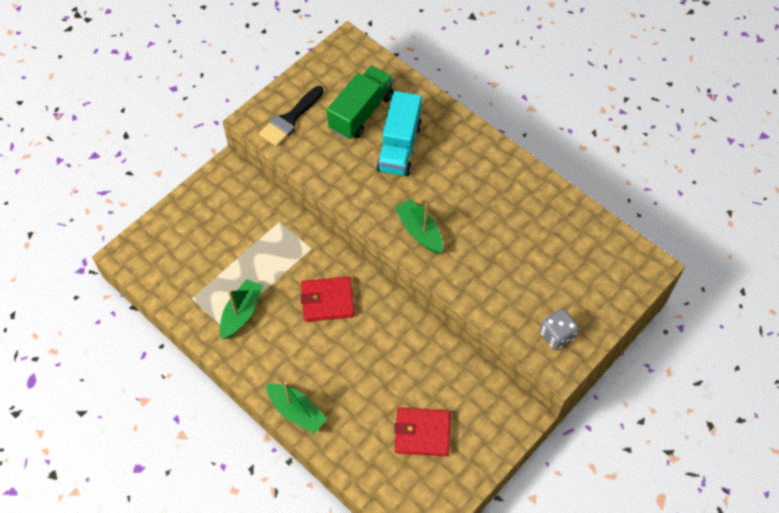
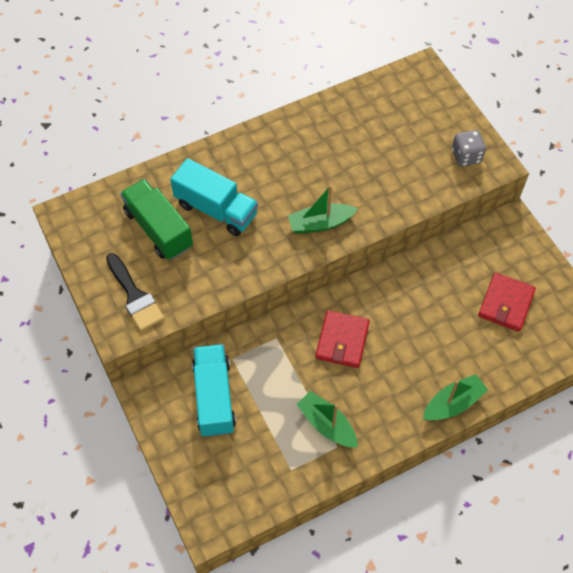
camera: 70 degrees left, 0 degrees up
none -> turquoise truck [192,344,236,437]

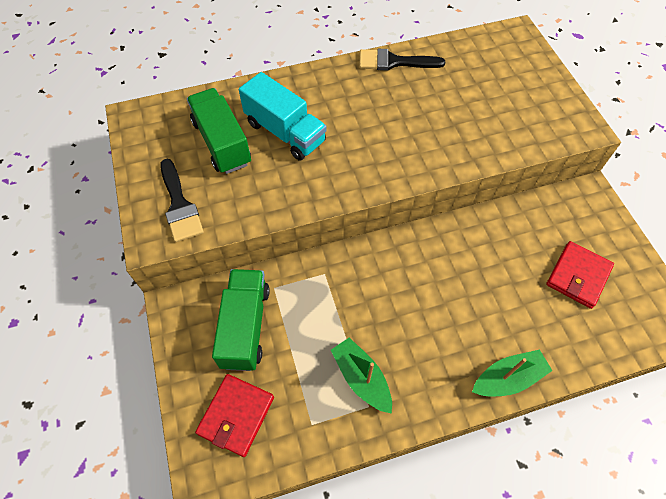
camera: 10 degrees right, 0 degrees up
turquoise truck [192,344,236,437] -> green truck [212,269,270,371]
green boat [288,185,358,234] -> none
red wallet [315,310,370,368] -> red wallet moved to [195,374,274,457]
grey dice [452,130,486,166] -> none
none -> black brush [359,49,445,71]

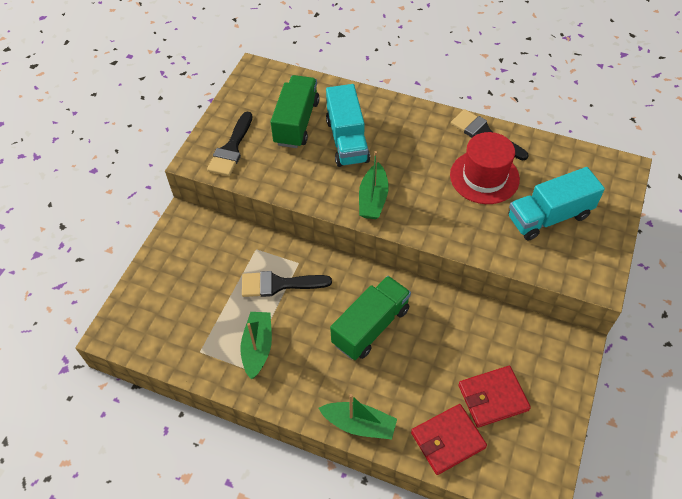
camera: 40 degrees right, 5 degrees down
red wallet [195,374,274,457] -> red wallet moved to [411,404,487,475]
green truck [212,269,270,371] -> green truck moved to [330,276,411,360]
none -> black brush [242,271,332,297]
none -> green boat [359,151,389,219]
none -> red hat [450,132,520,204]
none -> turquoise truck [508,167,605,241]

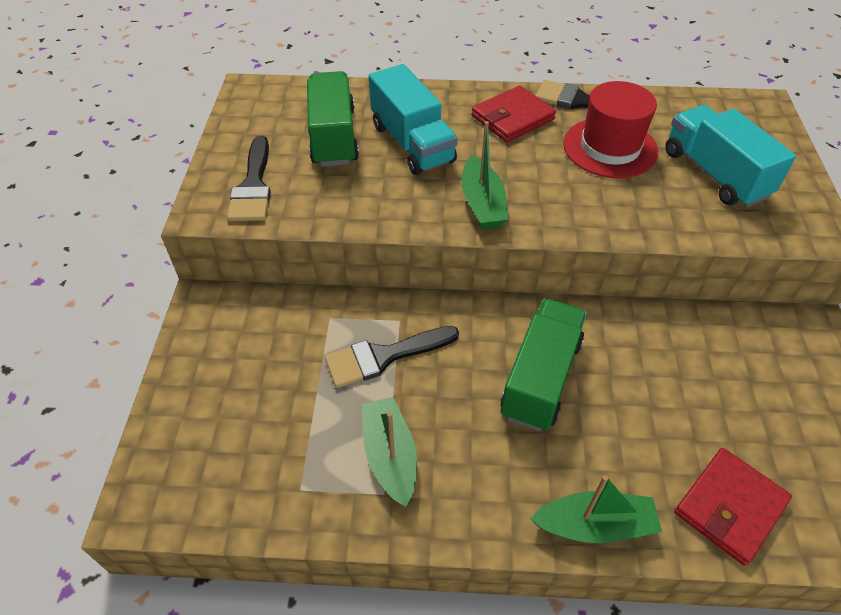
camera: 20 degrees left, 5 degrees down
red wallet [458,366,531,428] -> red wallet moved to [471,86,556,142]
turquoise truck [508,167,605,241] -> turquoise truck turned 105 degrees clockwise [665,105,796,207]

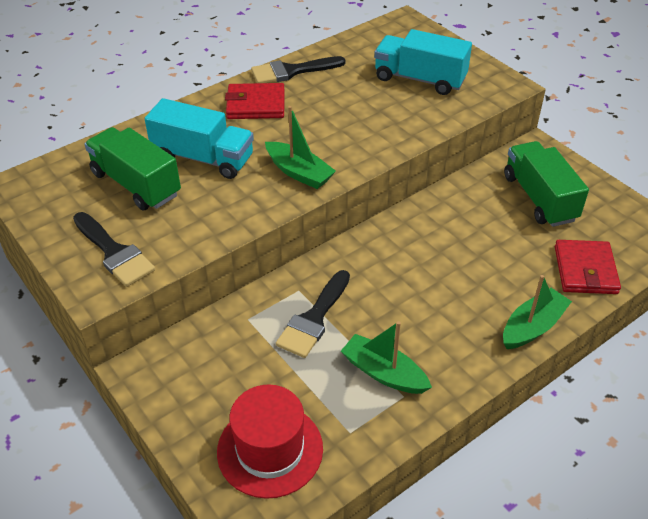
camera: 40 degrees left, 5 degrees down
red wallet [471,86,556,142] -> red wallet turned 75 degrees clockwise [225,83,285,119]
green truck [501,298,587,431] -> green truck moved to [504,141,589,227]
red hat [563,81,658,178] -> red hat moved to [217,384,323,499]

